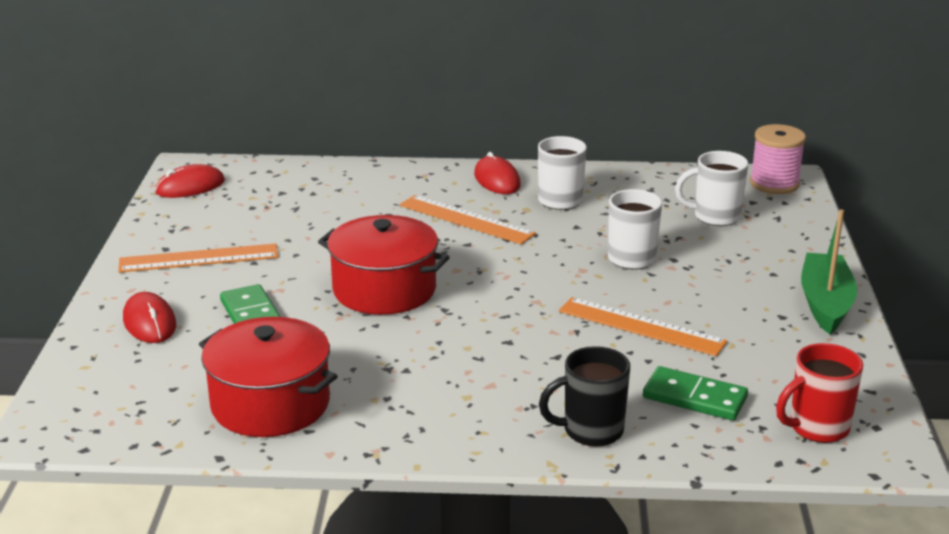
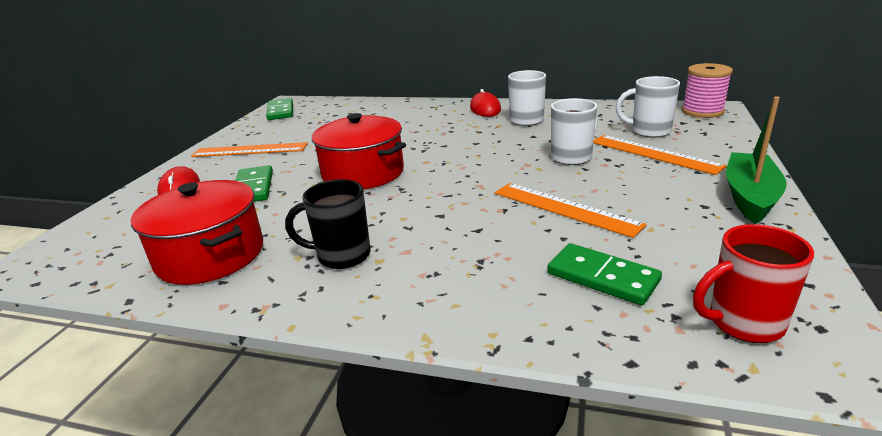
camera: 15 degrees right, 0 degrees up
red mouse [155,164,225,198] -> green domino [266,98,293,120]
orange ruler [400,195,536,244] -> orange ruler moved to [594,135,727,175]
black mug [539,346,630,447] -> black mug moved to [285,179,370,269]

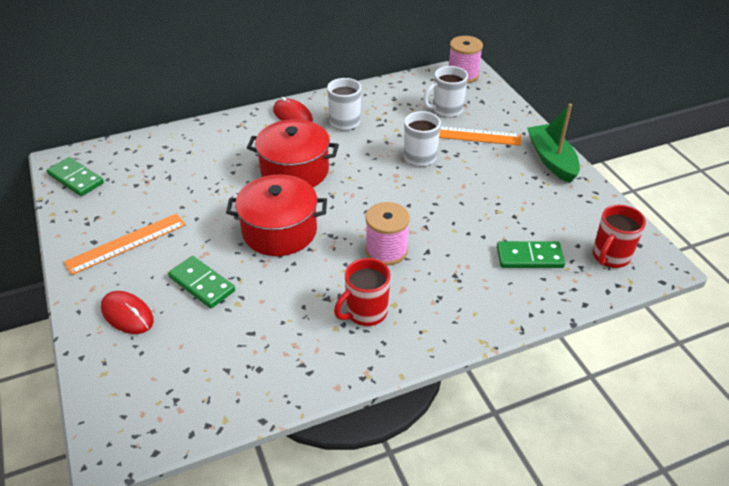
camera: 40 degrees left, 15 degrees up
red pot [131,180,263,285] -> red pot moved to [247,119,339,187]
black mug [285,179,370,269] -> red mug [334,258,391,326]
orange ruler [495,183,647,238] -> none
none -> pink spool [365,202,410,265]

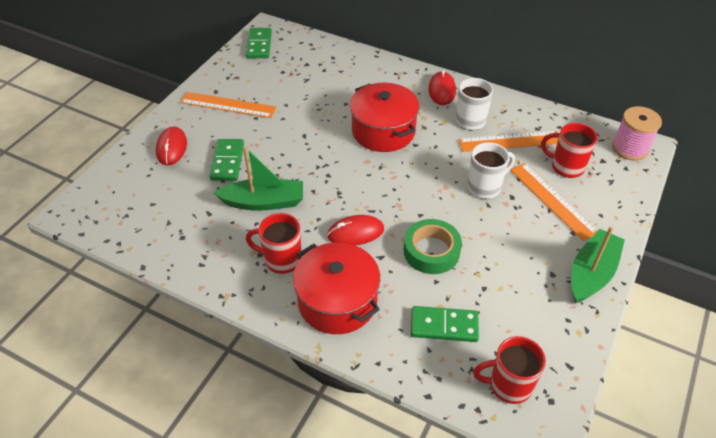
camera: 50 degrees right, 5 degrees up
red pot [226,175,327,256] -> red pot moved to [293,242,380,334]
pink spool [365,202,410,265] -> red mouse [327,215,384,246]
white mug [423,66,468,118] -> red mug [541,123,598,178]
green domino [497,241,565,268] -> green domino turned 45 degrees counterclockwise [411,306,479,342]
none -> green boat [213,147,303,211]
none -> green tape [404,219,462,274]
none -> orange ruler [459,131,558,152]

